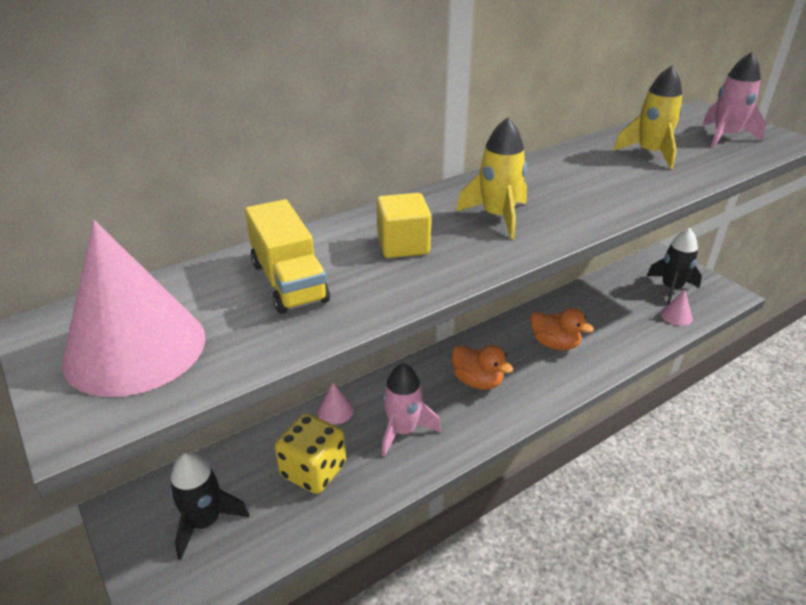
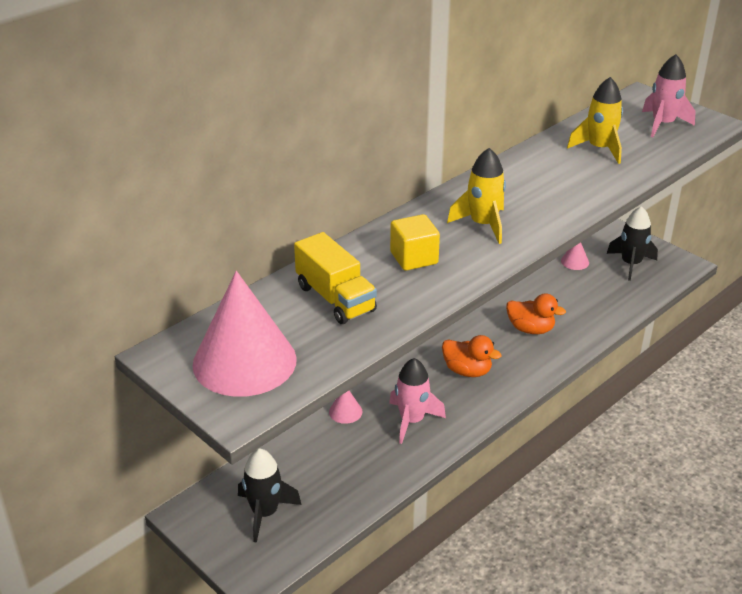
camera: 10 degrees left, 0 degrees up
yellow dice [275,413,346,494] -> none
pink cone [660,290,693,326] -> pink cone moved to [561,242,589,270]

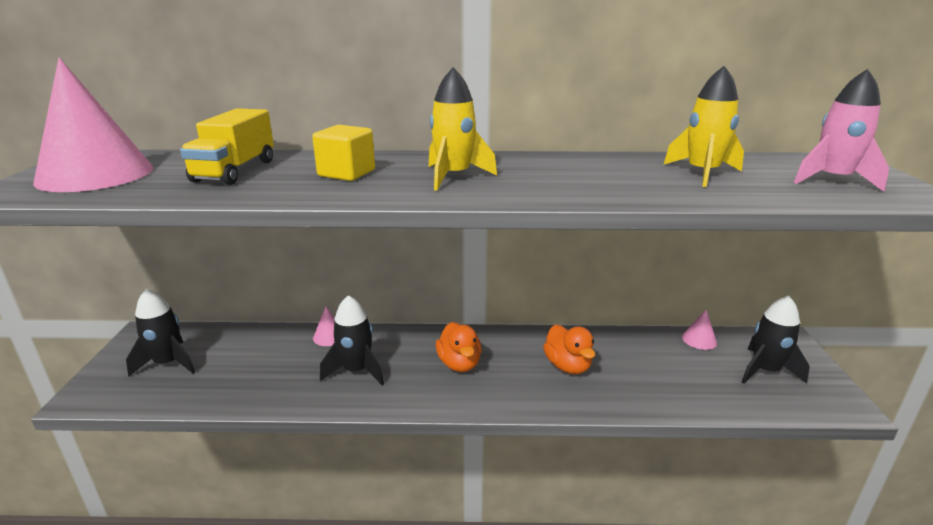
camera: 45 degrees right, 10 degrees down
pink rocket [389,358,446,444] -> black rocket [320,295,384,385]

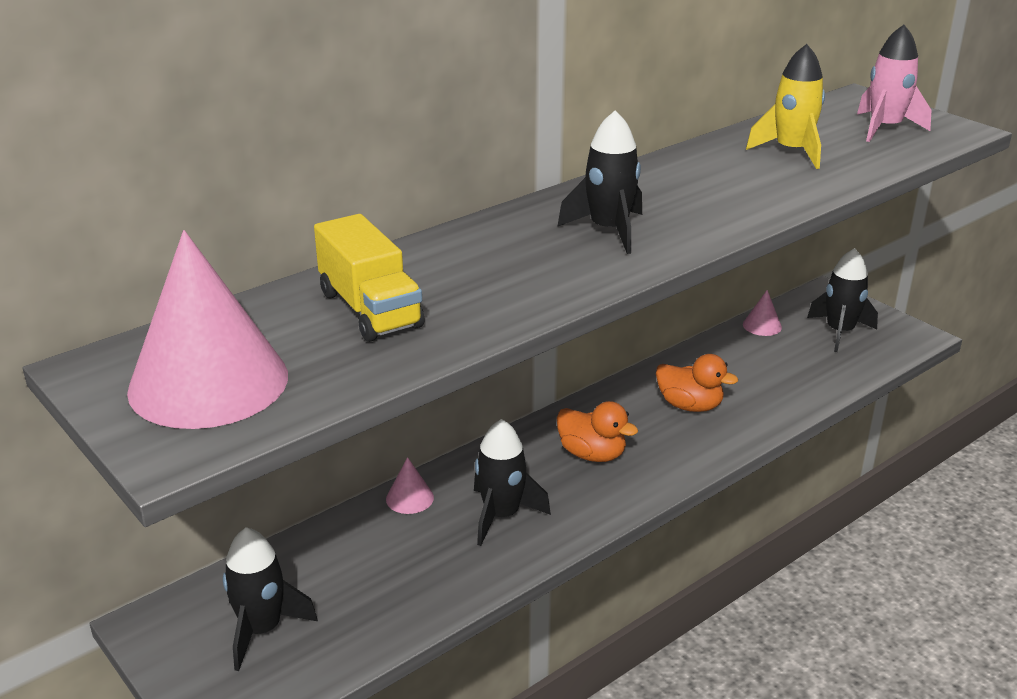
camera: 40 degrees left, 5 degrees up
yellow cube [312,125,375,181] -> none
yellow rocket [429,67,497,191] -> black rocket [557,110,642,254]

